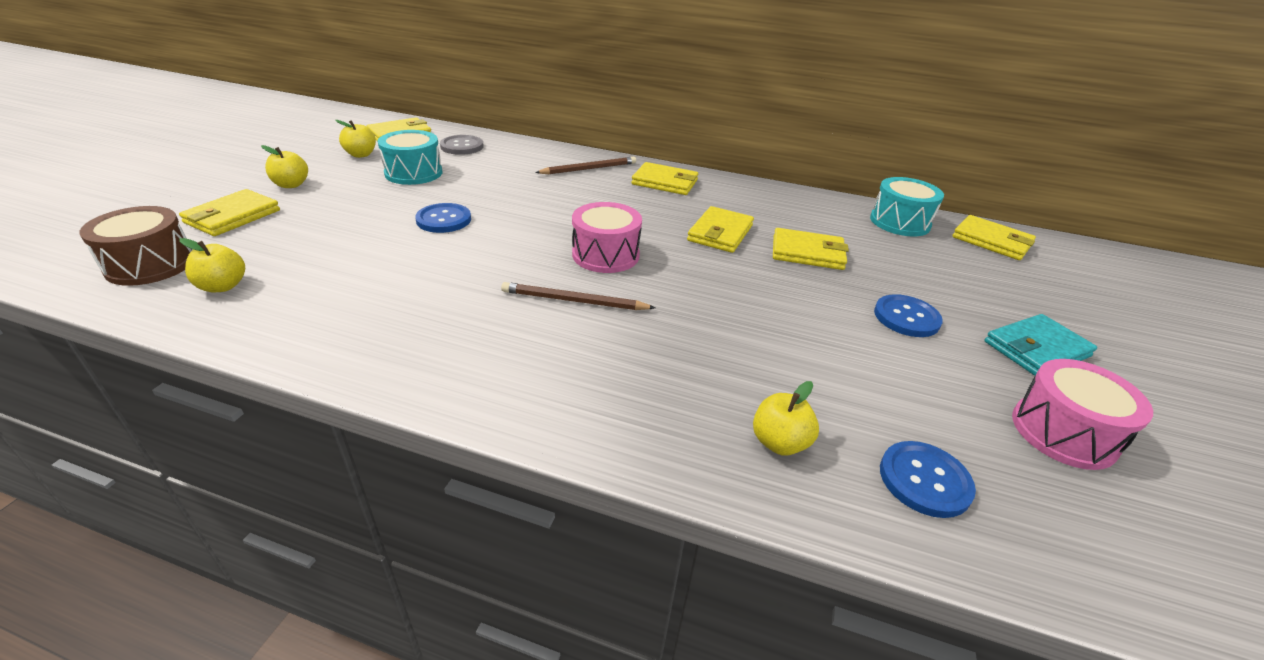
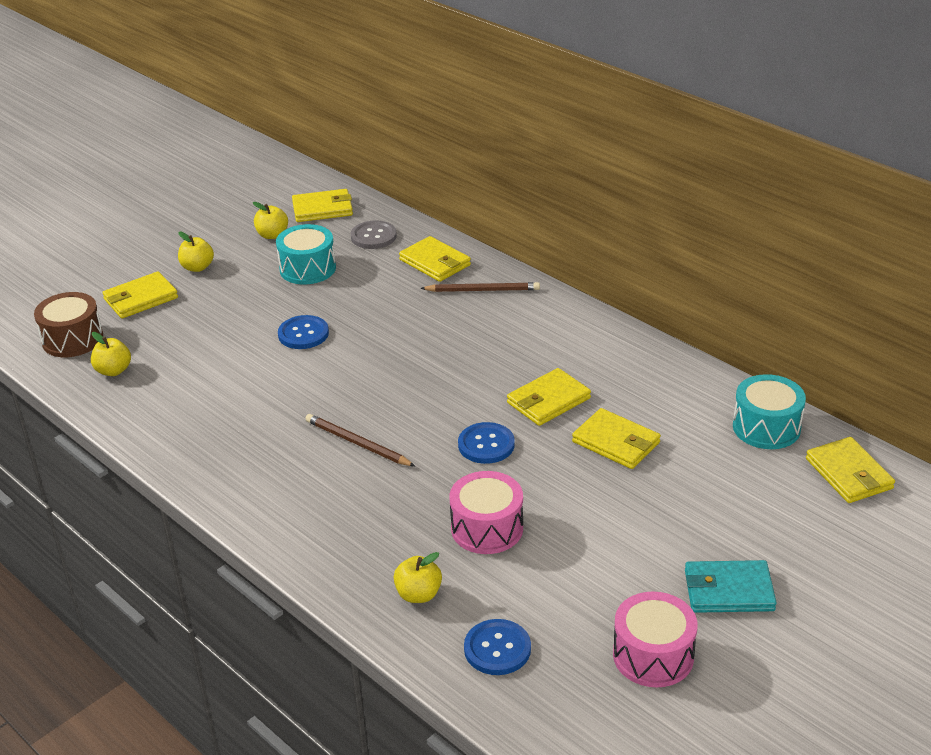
camera: 30 degrees right, 0 degrees up
pink drum [572,202,642,273] -> pink drum moved to [450,471,523,554]
yellow wallet [632,162,698,195] -> yellow wallet moved to [399,236,471,282]
blue button [874,294,943,337] -> blue button moved to [458,422,515,464]

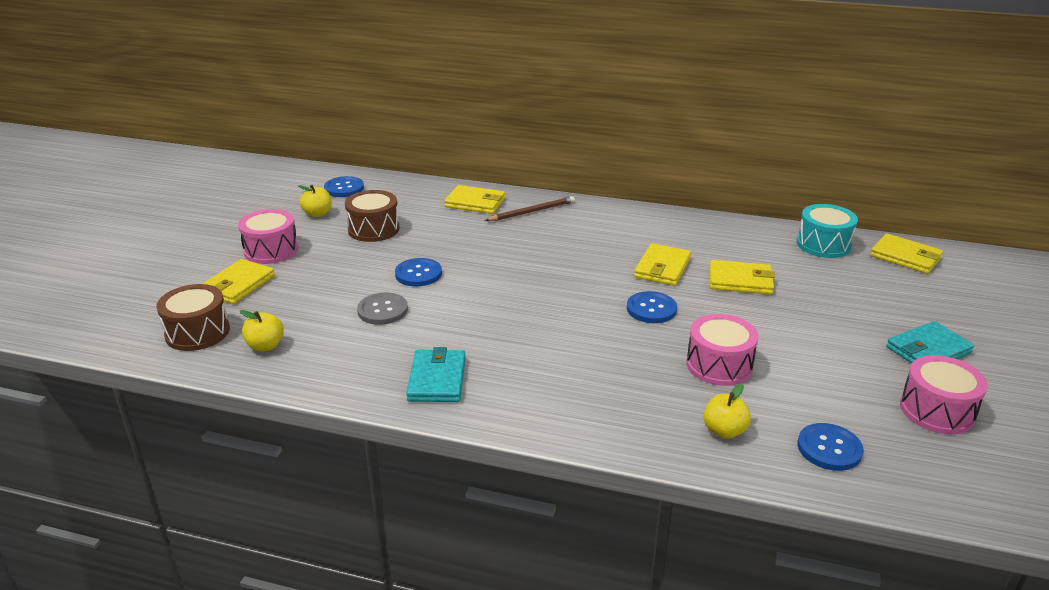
camera: 30 degrees left, 5 degrees down
yellow apple [178,232,214,272] -> pink drum [238,209,299,264]
turquoise drum [276,224,336,284] -> brown drum [345,190,400,242]
yellow wallet [292,189,353,222] -> blue button [324,176,364,197]
brown pencil [305,414,415,466] -> none
grey button [351,220,397,249] -> grey button moved to [357,292,408,325]
none -> turquoise wallet [406,347,466,402]

